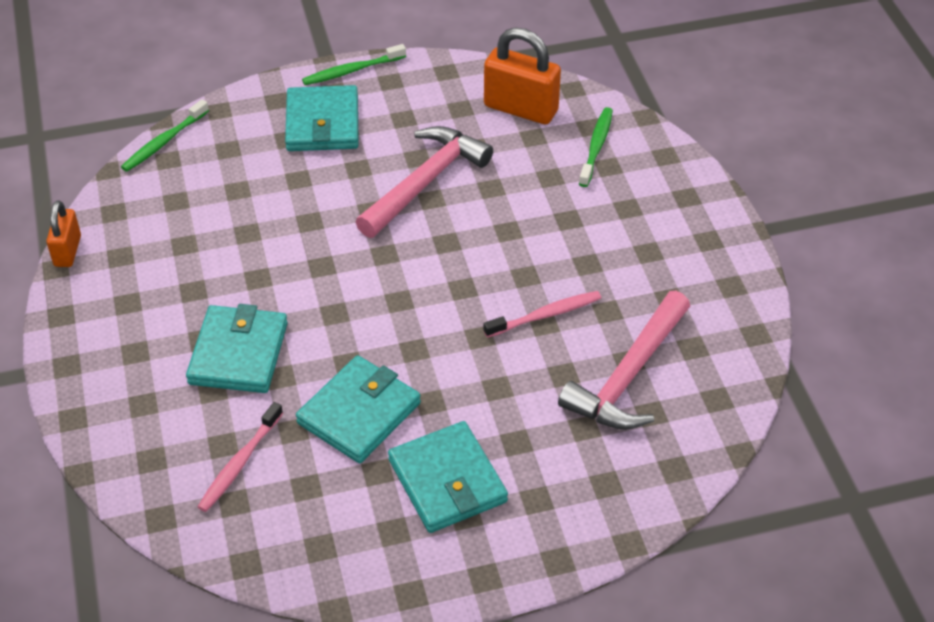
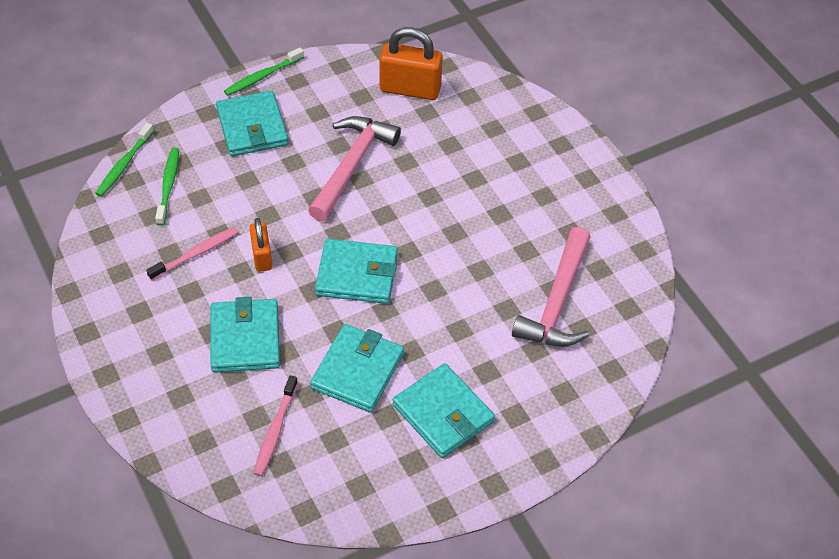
camera: 15 degrees left, 5 degrees up
orange padlock [46,200,81,267] -> orange padlock moved to [250,218,272,272]
pink toothbrush [483,291,601,338] -> pink toothbrush moved to [146,227,239,280]
green toothbrush [579,107,613,187] -> green toothbrush moved to [155,148,179,225]
none -> turquoise wallet [315,239,398,304]

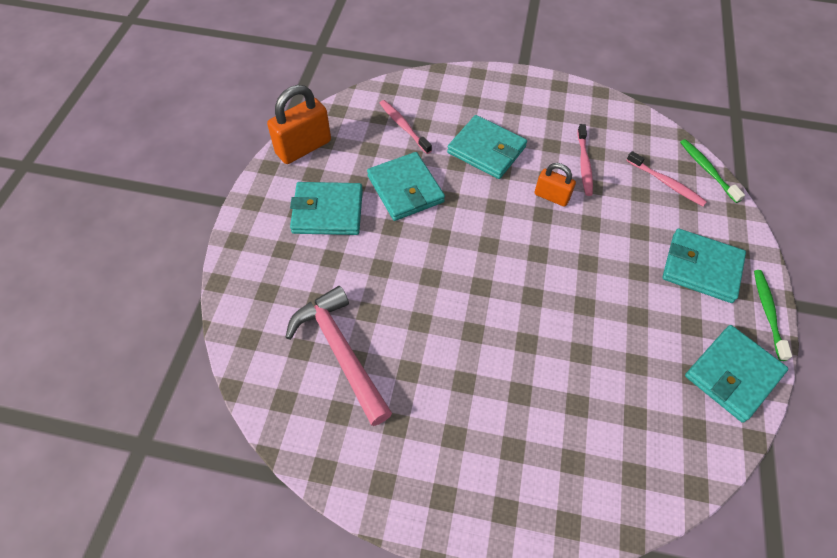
camera: 130 degrees right, 5 degrees up
green toothbrush [155,148,179,225] -> pink toothbrush [626,151,707,206]
pink hammer [308,116,401,221] -> none
turquoise wallet [315,239,398,304] -> turquoise wallet moved to [685,325,788,423]
orange padlock [379,27,443,100] -> orange padlock moved to [267,85,331,164]

